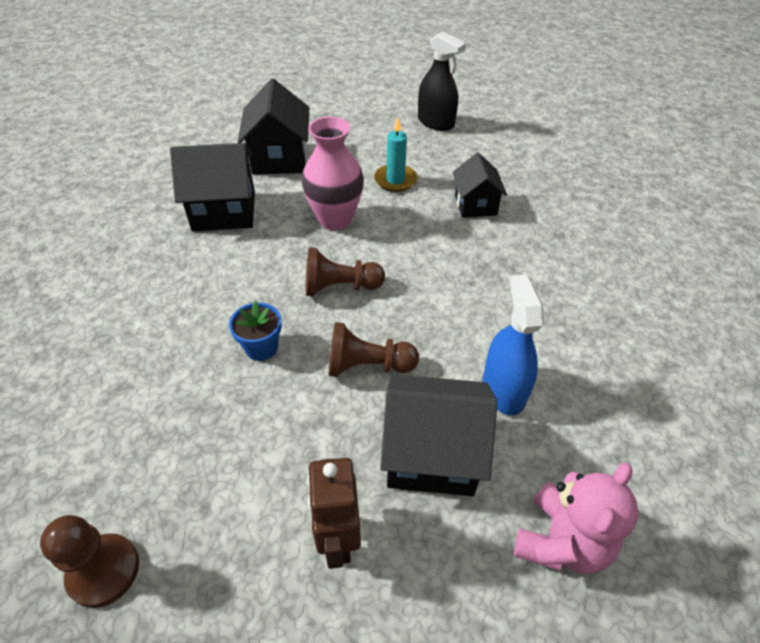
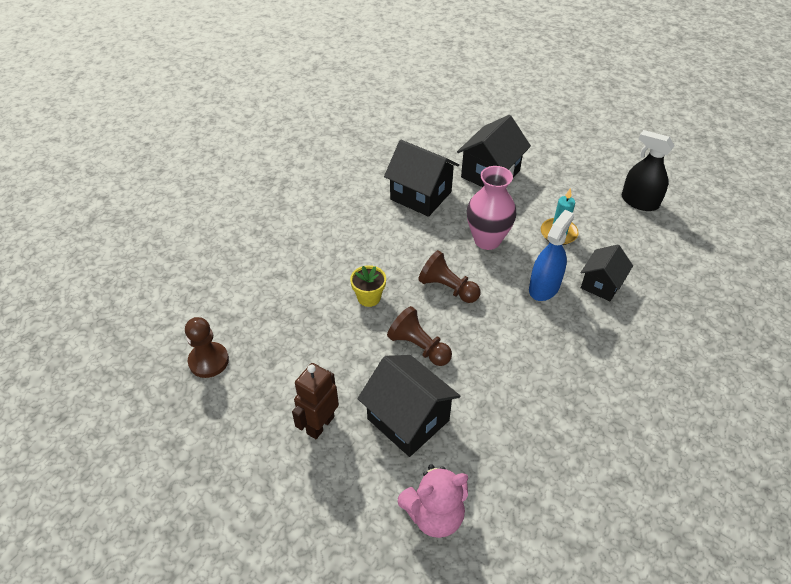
camera: 40 degrees right, 0 degrees up
blue flower pot [229,301,282,361] -> yellow flower pot [350,265,386,307]
black spray bottle [418,31,466,131] -> black spray bottle turned 135 degrees clockwise [622,130,675,211]
blue spray bottle [483,274,544,415] -> blue spray bottle moved to [529,210,574,301]

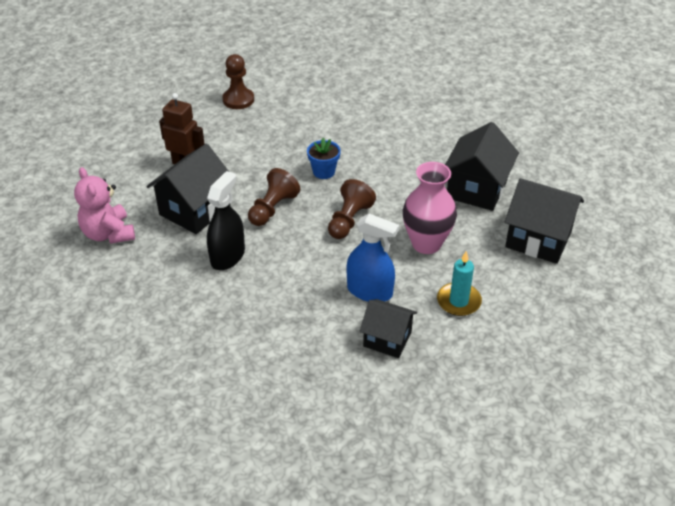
camera: 80 degrees right, 5 degrees down
yellow flower pot [350,265,386,307] -> blue flower pot [307,138,341,179]
black spray bottle [622,130,675,211] -> black spray bottle moved to [207,171,245,270]

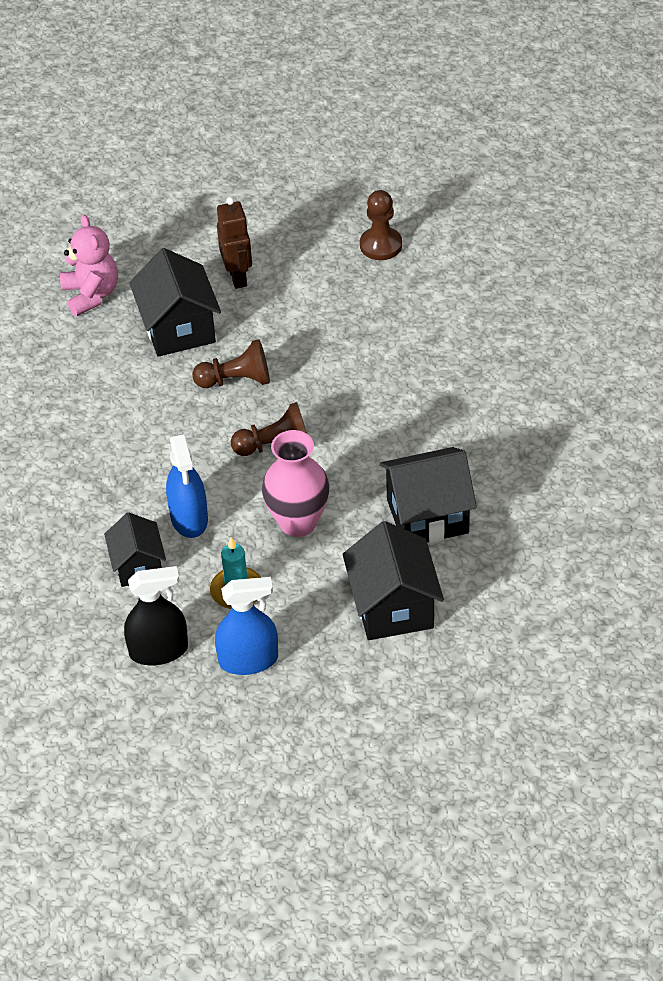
camera: 55 degrees right, 5 degrees up
pink teddy bear [74,167,135,244] -> pink teddy bear turned 135 degrees clockwise [60,215,118,316]
black house [146,144,230,234] -> black house turned 75 degrees clockwise [129,248,221,357]
black spray bottle [207,171,245,270] -> black spray bottle moved to [124,566,188,665]
blue flower pot [307,138,341,179] -> none
none -> blue spray bottle [215,577,278,675]

